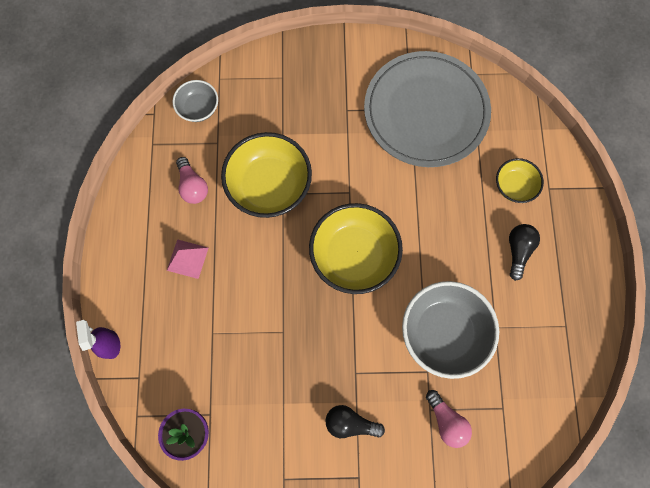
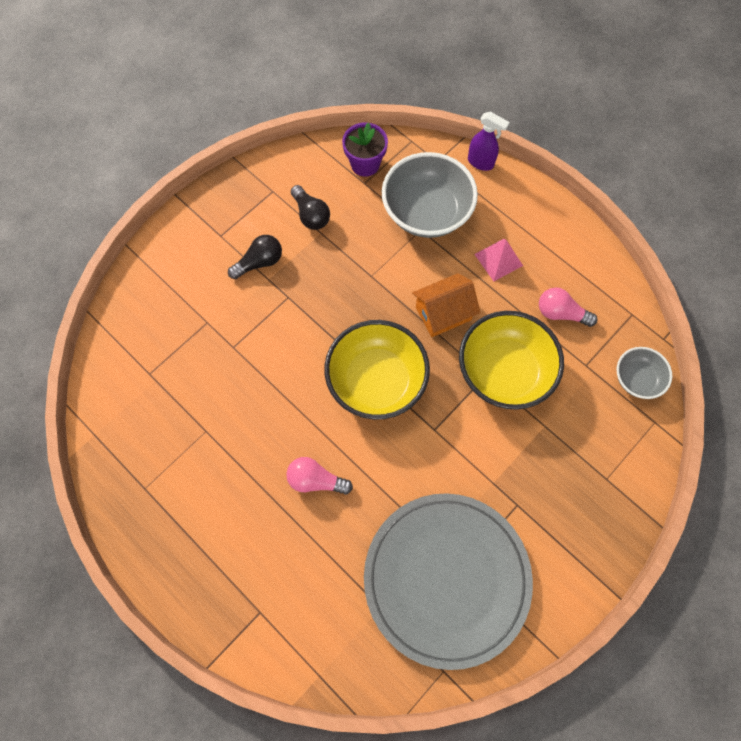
camera: 135 degrees right, 5 degrees down
grey bowl [402,281,499,379] -> grey bowl moved to [382,152,478,238]
pink light bulb [426,390,472,448] -> pink light bulb moved to [286,457,353,495]
yellow bowl [496,158,544,203] -> none
black light bulb [509,224,540,281] -> black light bulb moved to [291,185,330,230]
none -> orange house [412,273,480,337]

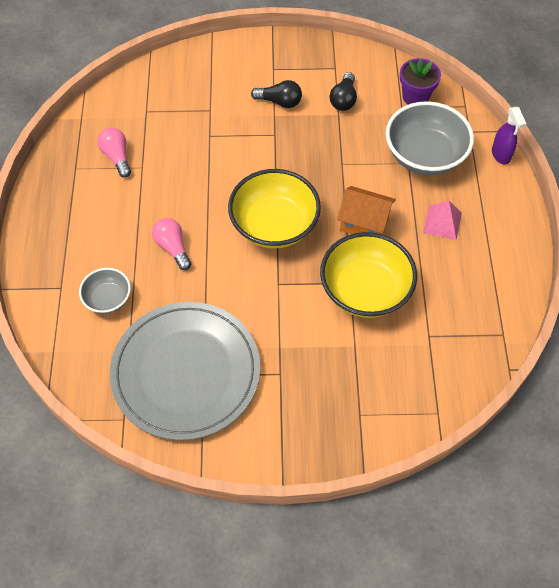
camera: 45 degrees right, 10 degrees down
pink light bulb [539,287,598,327] -> pink light bulb moved to [98,128,131,178]
grey bowl [617,347,672,399] -> grey bowl moved to [79,268,131,314]

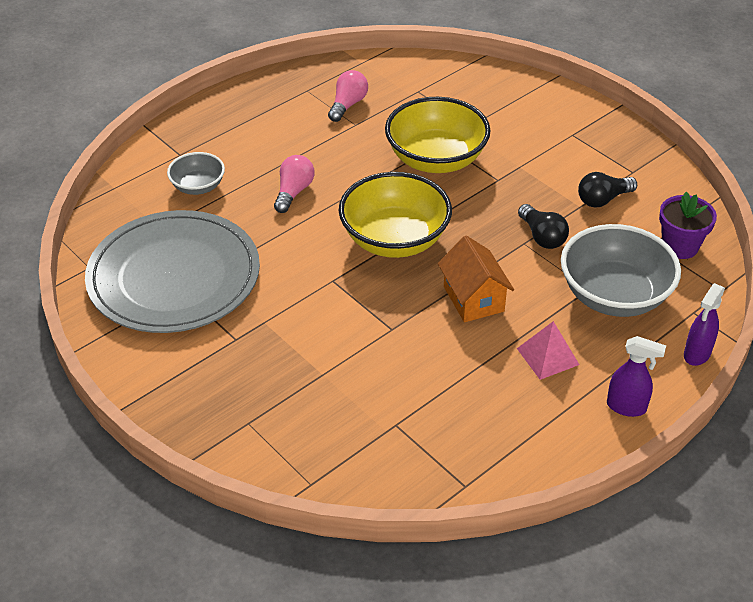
camera: 50 degrees right, 15 degrees down
black light bulb [251,80,302,108] -> black light bulb moved to [518,204,569,249]
yellow bowl [320,232,417,318] -> yellow bowl moved to [385,97,491,173]
none -> purple spray bottle [607,336,666,417]

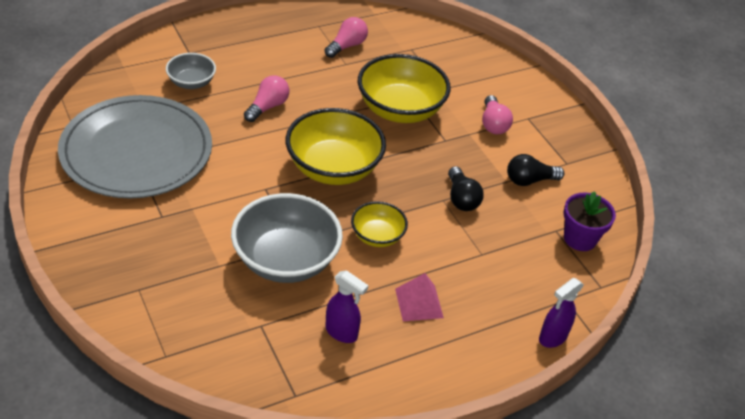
camera: 10 degrees right, 0 degrees up
orange house [438,236,514,322] -> yellow bowl [351,201,408,247]
grey bowl [561,224,681,317] -> grey bowl moved to [231,193,343,283]
purple spray bottle [607,336,666,417] -> purple spray bottle moved to [325,270,369,343]
none -> pink light bulb [482,95,513,134]

